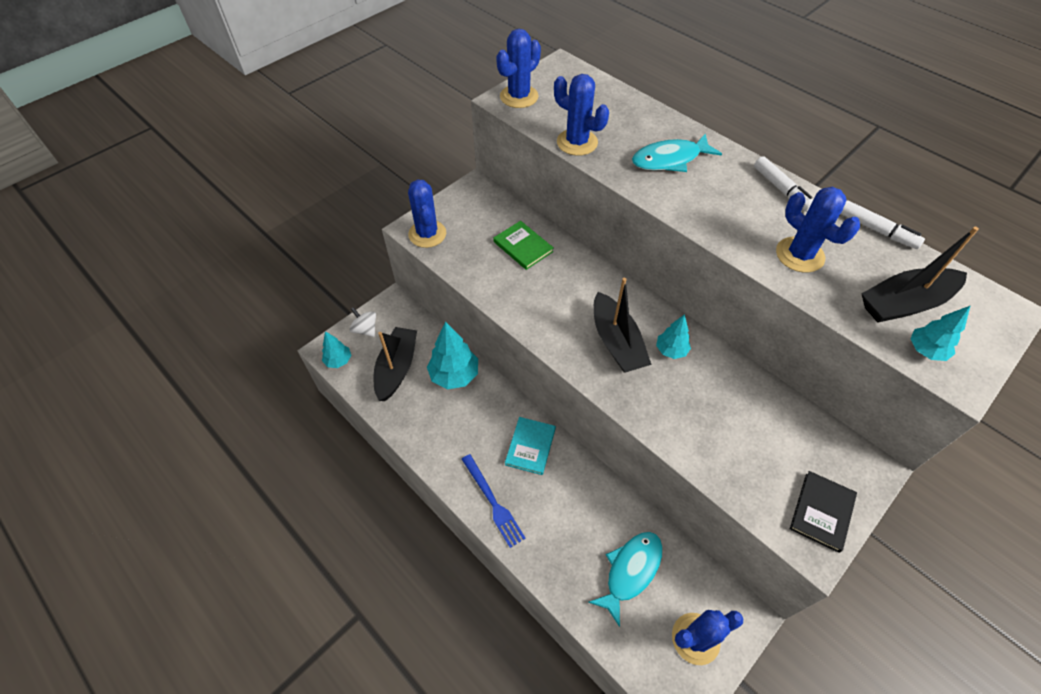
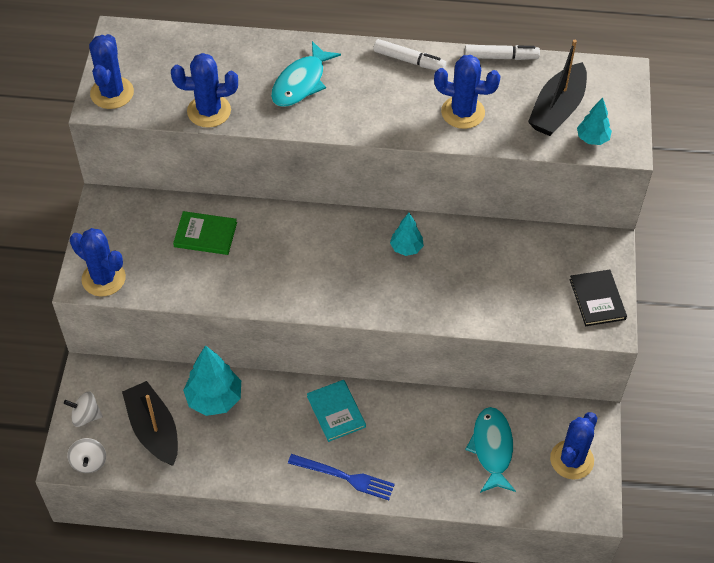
camera: 40 degrees left, 0 degrees up
turquoise tree [322,331,351,368] -> white spinning top [67,438,106,473]
black boat [594,278,652,373] -> none

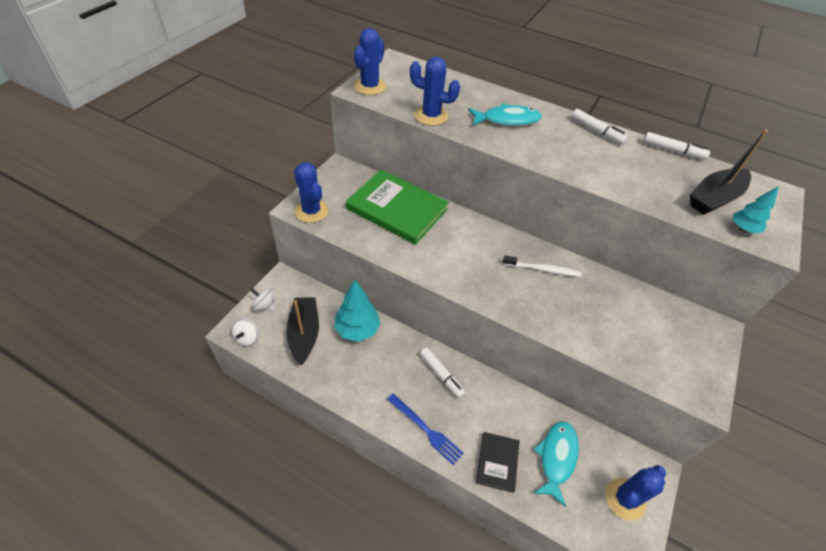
camera: 20 degrees right, 5 degrees down
green book [173,211,237,255] -> green book [346,170,449,245], size x1.94
turquoise fish [271,41,341,107] -> turquoise fish turned 150 degrees counterclockwise [468,103,542,126]
turquoise book [307,380,366,442] -> white marker [420,347,466,399]
turquoise tree [390,213,424,256] -> white toothbrush [503,256,582,277]
blue cactus [434,55,501,129] -> none
black book [569,269,627,326] -> black book moved to [476,432,519,493]

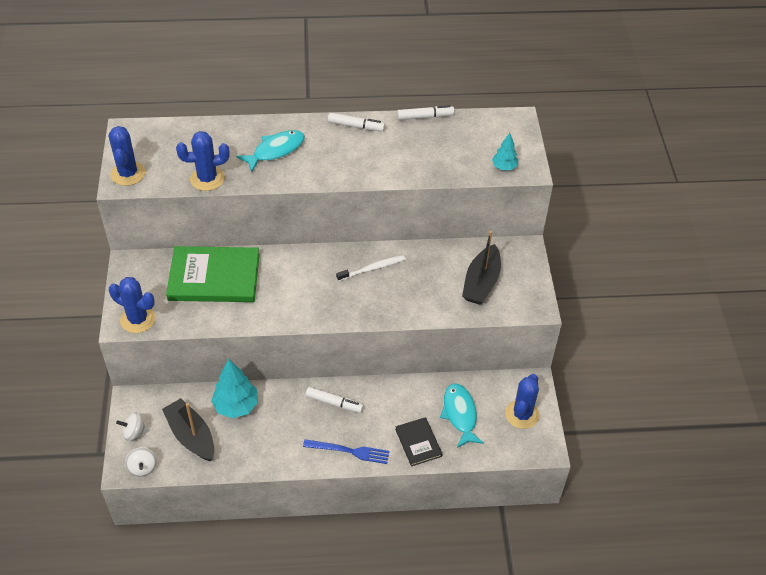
camera: 30 degrees left, 0 degrees up
black boat [690,129,768,215] -> black boat moved to [462,231,501,305]

